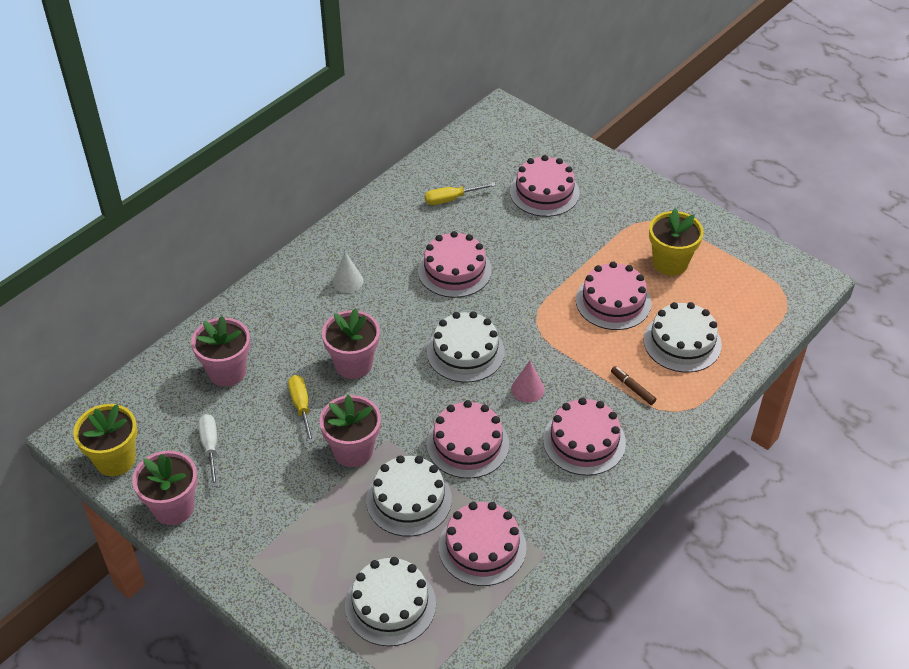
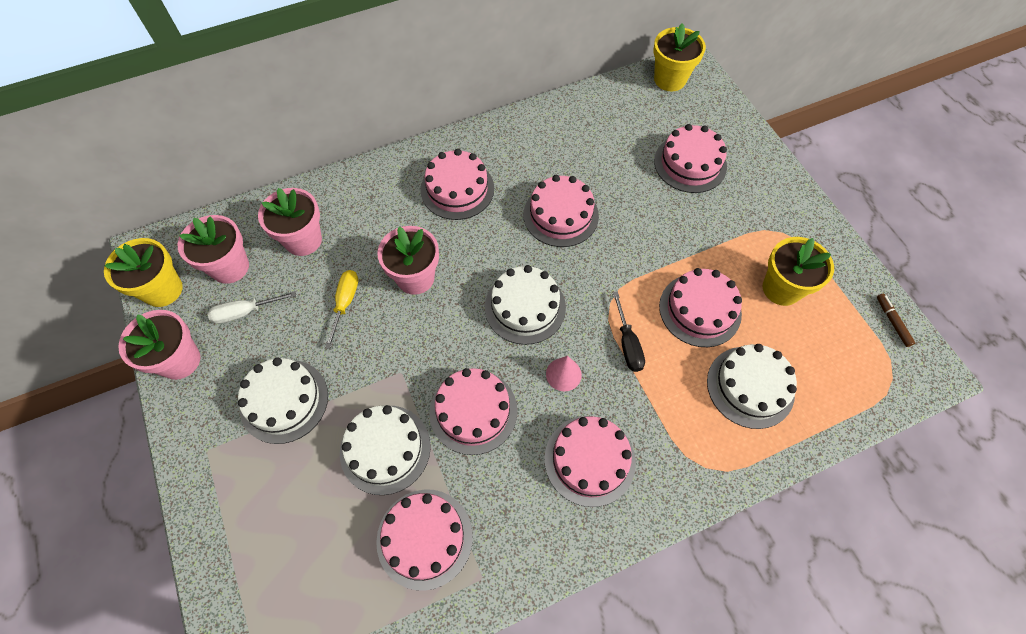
camera: 25 degrees right, 15 degrees up
white screwdriver [198,414,218,487] -> white screwdriver turned 120 degrees counterclockwise [207,291,296,324]
pink flower pot [320,395,381,467] -> pink flower pot moved to [178,215,249,284]
white cone [332,252,363,293] -> pink cake [420,149,494,220]
white cake [345,557,436,646] -> white cake moved to [238,357,328,444]
yellow screwdriver [425,182,496,205] -> none
brown marker [611,366,656,405] -> brown marker moved to [877,294,915,347]
none -> black screwdriver [612,291,645,372]
none -> yellow flower pot [653,23,706,91]

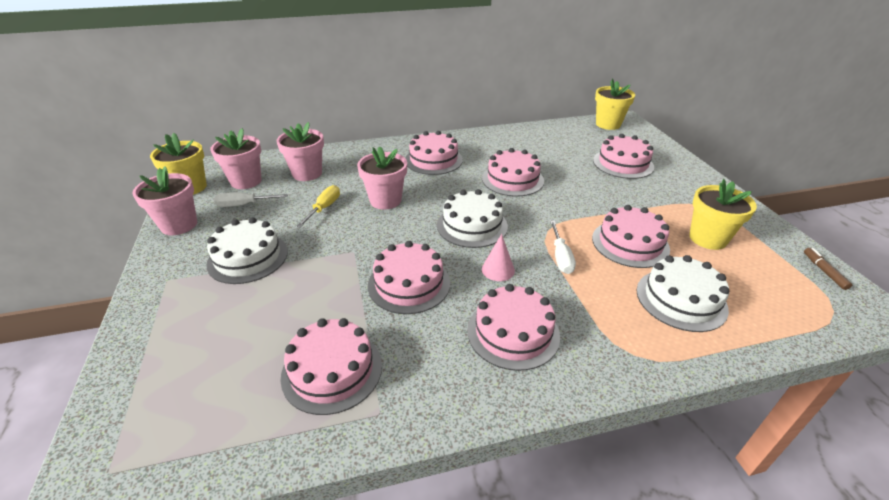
camera: 10 degrees right, 25 degrees down
white cake [340,405,431,495] -> none
black screwdriver [612,291,645,372] -> white screwdriver [550,221,576,274]

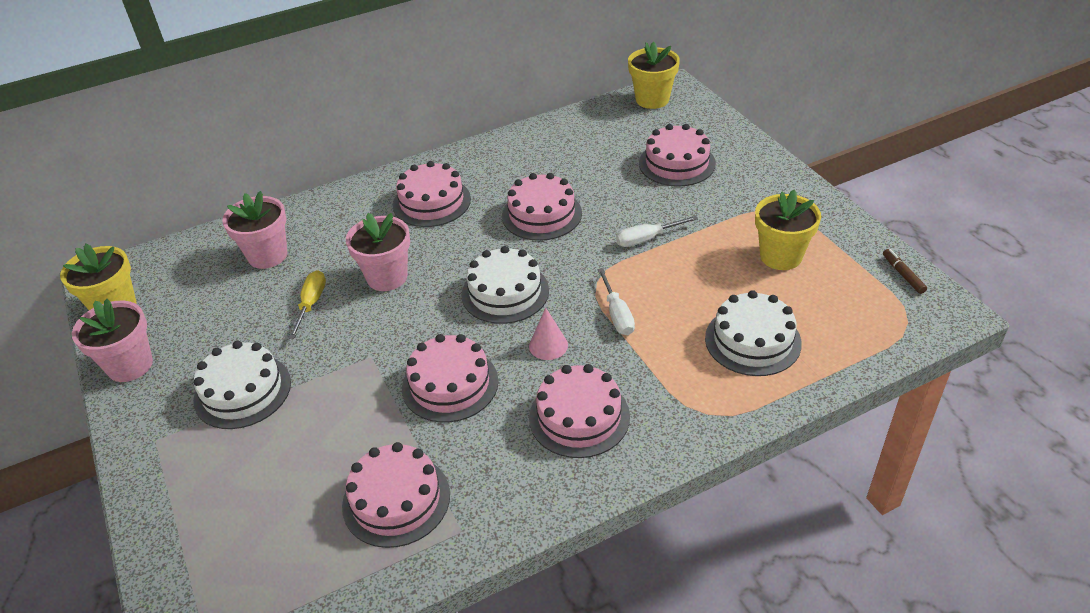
camera: 10 degrees left, 5 degrees up
pink flower pot [210,128,262,189] -> none
white screwdriver [214,192,288,207] -> white screwdriver moved to [616,216,698,247]
pink cake [592,205,670,268] -> none

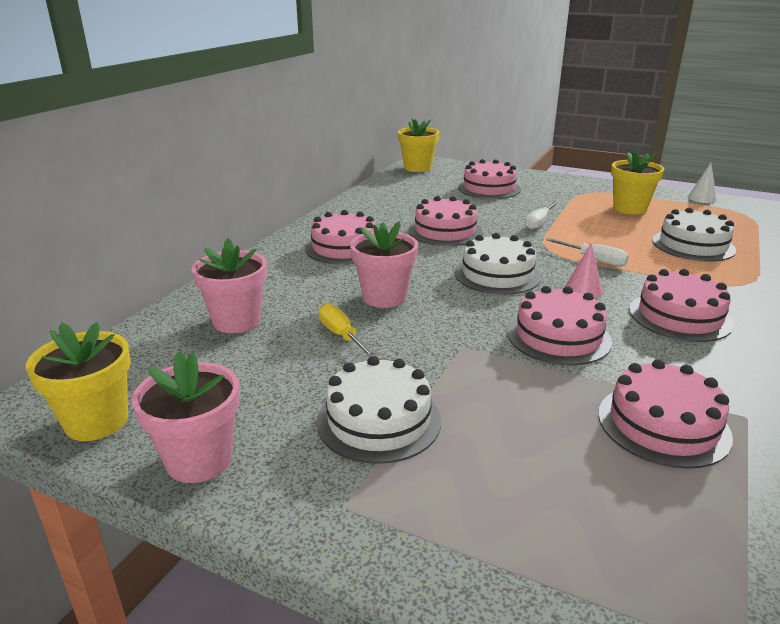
camera: 40 degrees left, 15 degrees down
brown marker [883,249,927,294] -> white cone [688,163,717,203]

